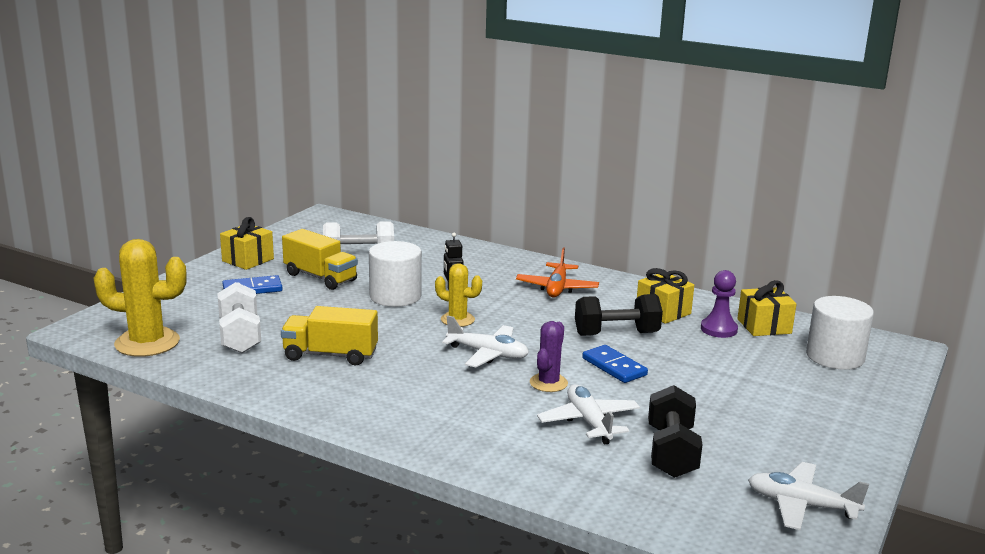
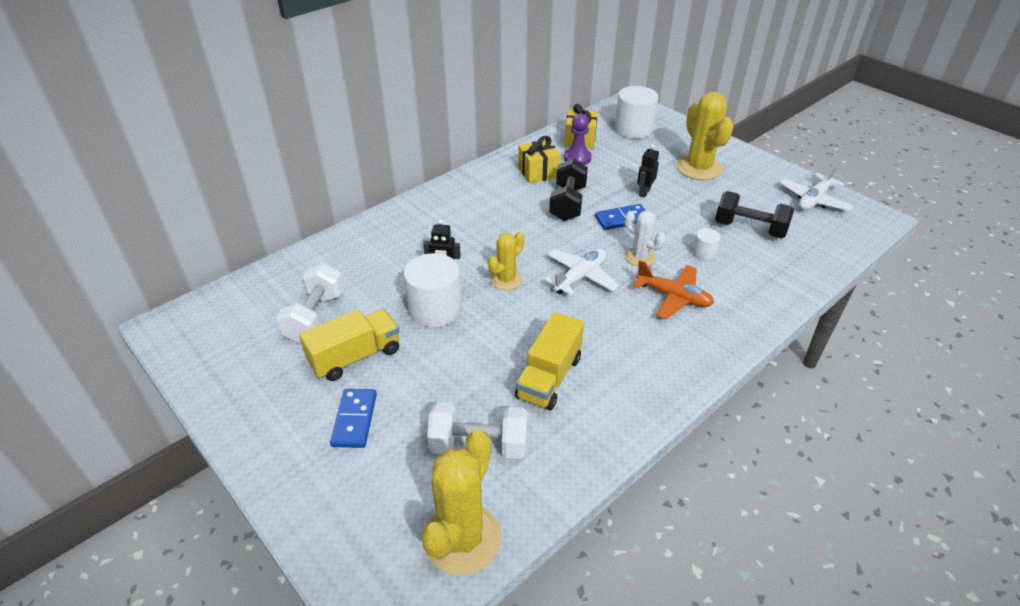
camera: 70 degrees left, 20 degrees up
yellow gift [220,217,274,270] -> none
orange plane [516,247,599,297] -> orange plane moved to [633,260,714,319]
purple cactus [530,321,568,392] -> white cactus [625,211,665,266]
white plane [537,384,640,445] -> white cylinder [692,228,721,260]
none -> black robot [637,144,659,198]
none -> yellow cactus [676,92,733,180]

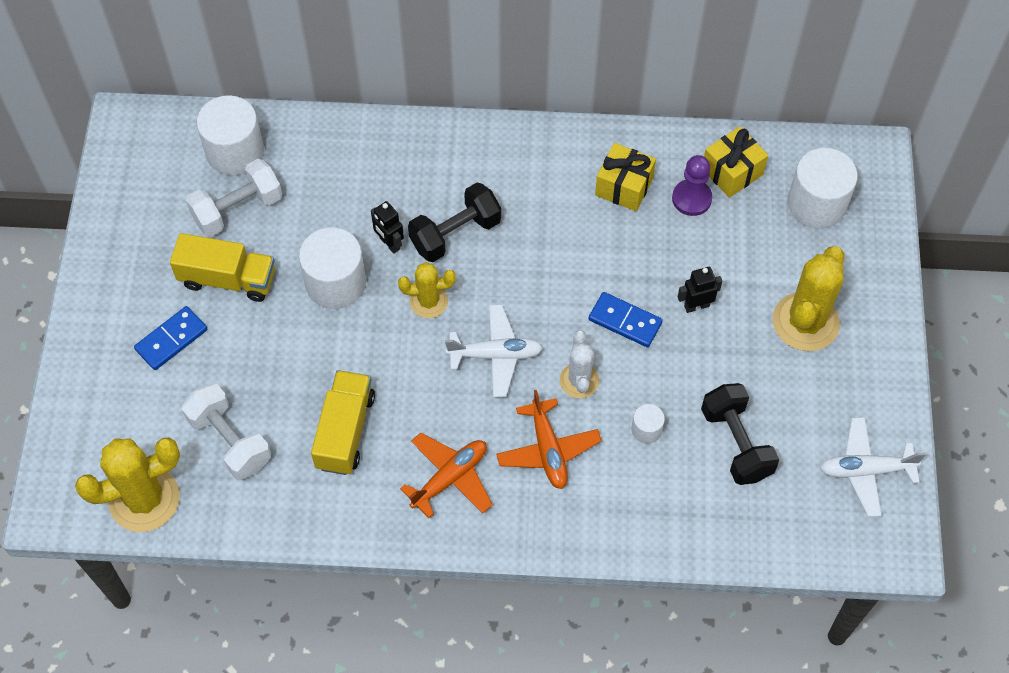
camera: 45 degrees right, 20 degrees up
yellow truck [515,312,584,410] -> yellow truck turned 120 degrees clockwise [311,370,375,475]
black dumbbell [549,158,588,221] -> black dumbbell moved to [408,183,501,262]
none -> white cylinder [197,95,264,175]
none -> orange plane [400,433,493,518]

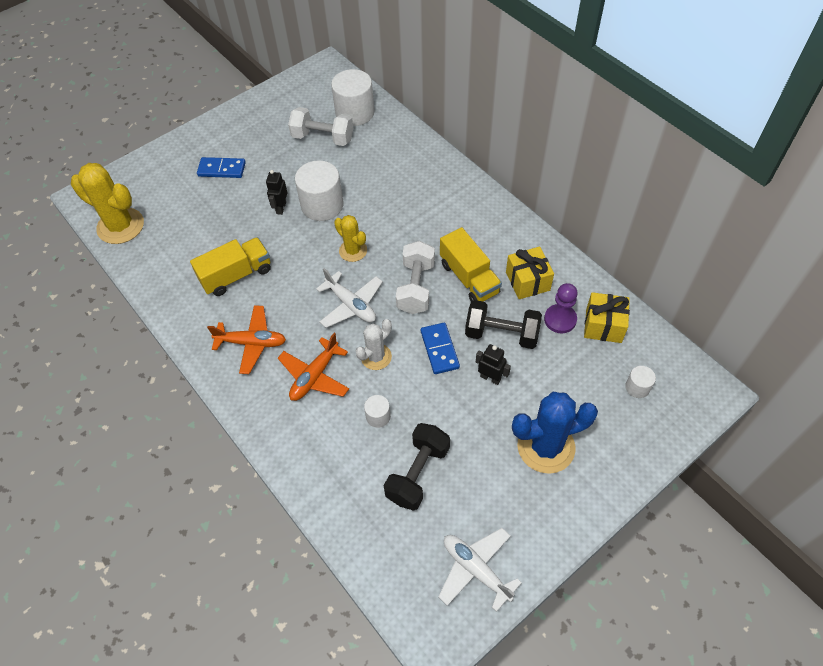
camera: 50 degrees right, 5 degrees down
yellow truck [170,233,275,302] -> yellow truck moved to [440,227,502,302]
white dumbbell [182,383,271,480] -> white dumbbell moved to [396,241,435,314]
black robot [371,201,404,254] -> black robot moved to [266,170,287,215]
black dumbbell [408,183,501,262] -> black dumbbell moved to [465,300,542,349]
yellow cactus [773,246,845,351] -> blue cactus [512,392,598,474]
white cylinder [788,148,858,228] -> white cylinder [625,366,656,398], size x0.48

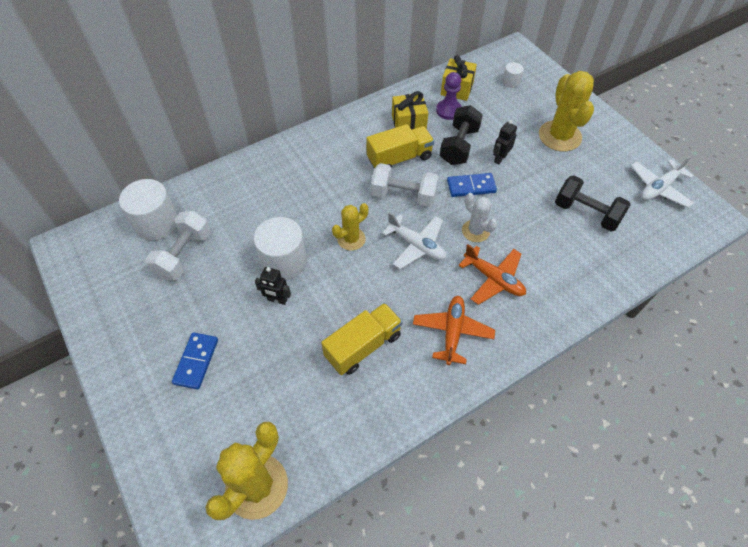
camera: 85 degrees left, 0 degrees up
yellow truck [190,237,271,296] -> yellow truck turned 75 degrees clockwise [321,303,403,375]
white plane [316,268,383,328] -> white plane turned 75 degrees clockwise [382,212,446,269]
white cylinder [364,395,391,428] -> none
blue cactus [512,392,598,474] -> yellow cactus [539,71,594,151]

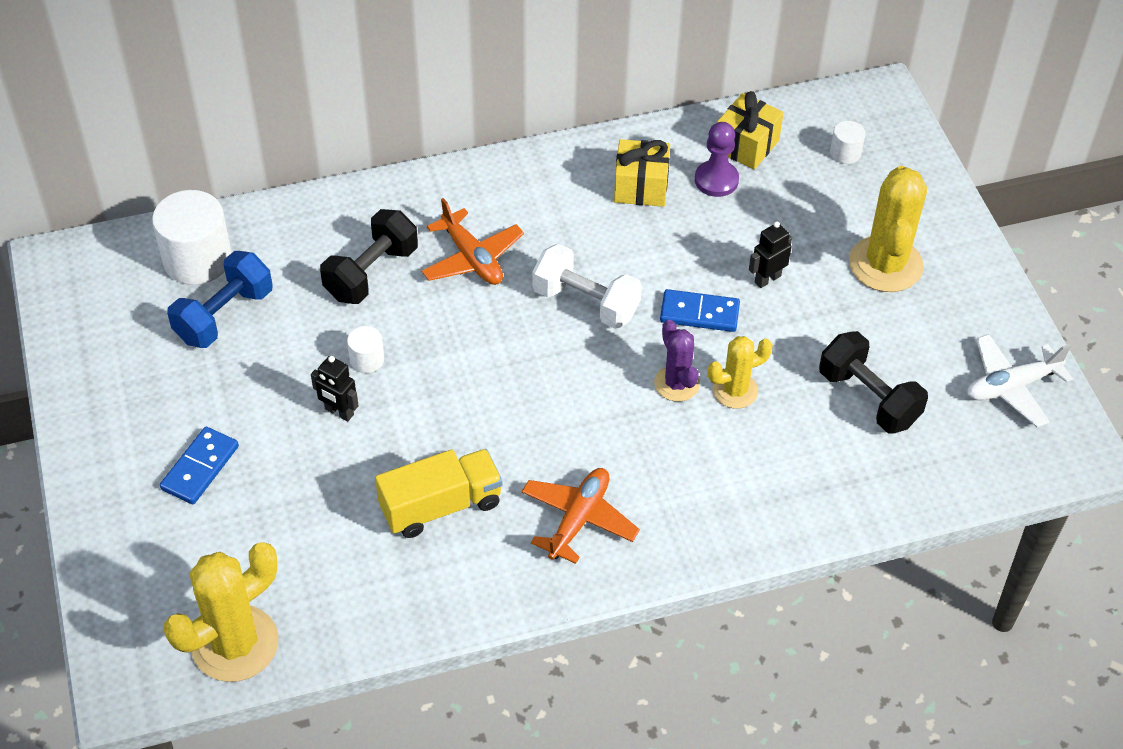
camera: 15 degrees right, 5 degrees down
white dumbbell [145,211,211,280] -> blue dumbbell [167,251,272,348]
white cylinder [254,217,307,280] -> white cylinder [347,326,384,373], size x0.48
yellow cactus [332,203,368,251] -> yellow cactus moved to [708,336,773,409]
yellow truck [366,124,434,169] -> none
white plane [382,212,446,269] -> none
black dumbbell [440,105,483,165] -> black dumbbell moved to [320,209,418,304]
orange plane [458,244,526,305] -> orange plane moved to [421,198,524,285]
white cactus [462,193,497,242] -> purple cactus [654,320,700,402]

